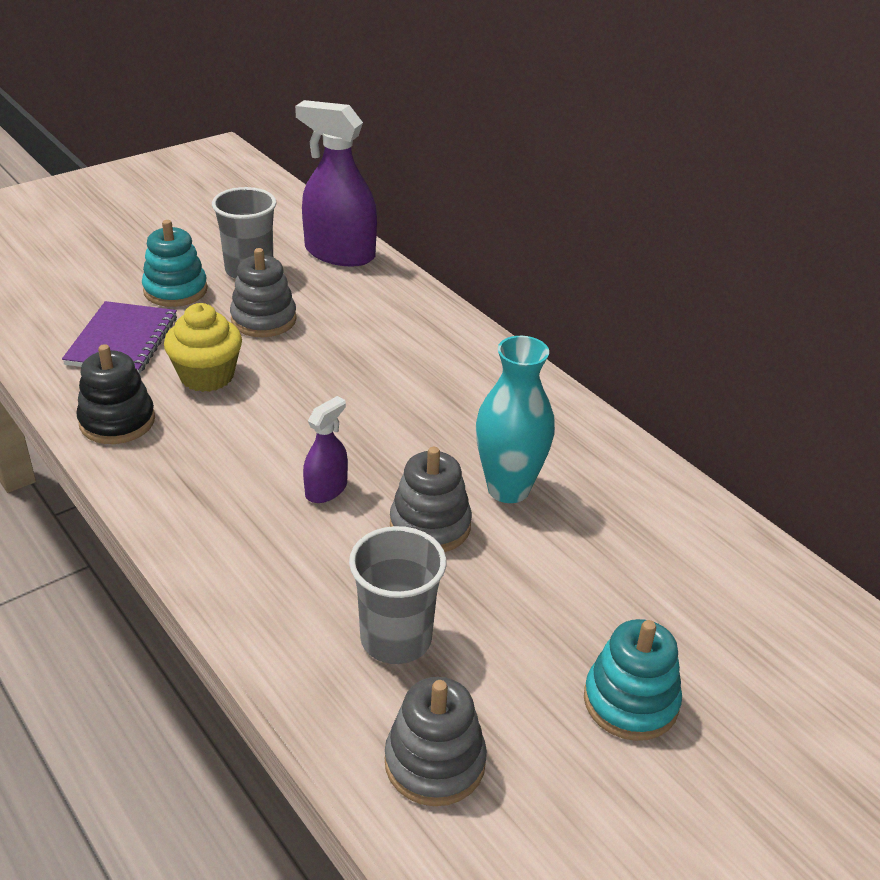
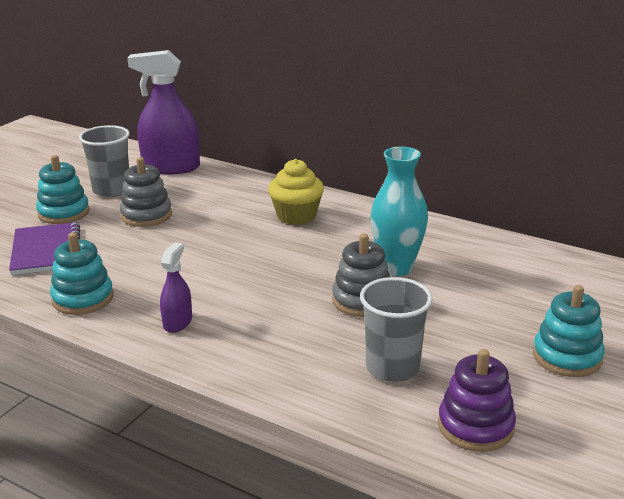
camera: 20 degrees left, 10 degrees down
black stacking toy [77,344,155,444] -> turquoise stacking toy [50,232,114,315]
yellow cupcake [164,303,242,392] -> yellow cupcake moved to [268,159,324,225]
purple spray bottle [303,396,348,503] -> purple spray bottle moved to [160,242,192,333]
grey stacking toy [385,677,487,806] -> purple stacking toy [438,349,516,452]

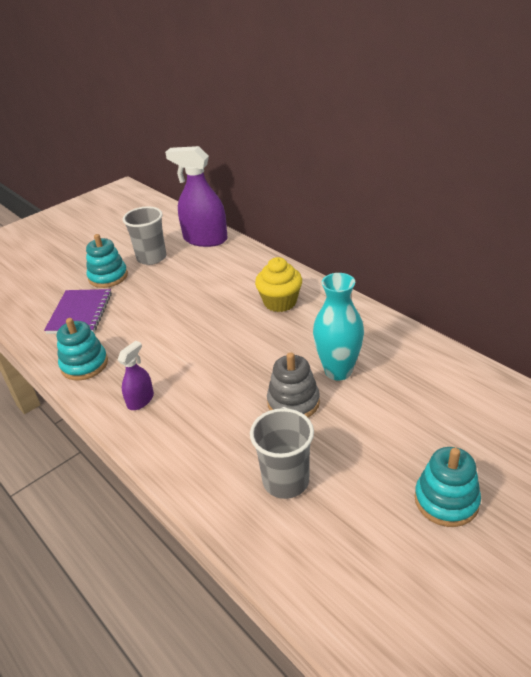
camera: 20 degrees right, 10 degrees up
grey stacking toy [120,157,172,227] -> none
purple stacking toy [438,349,516,452] -> none

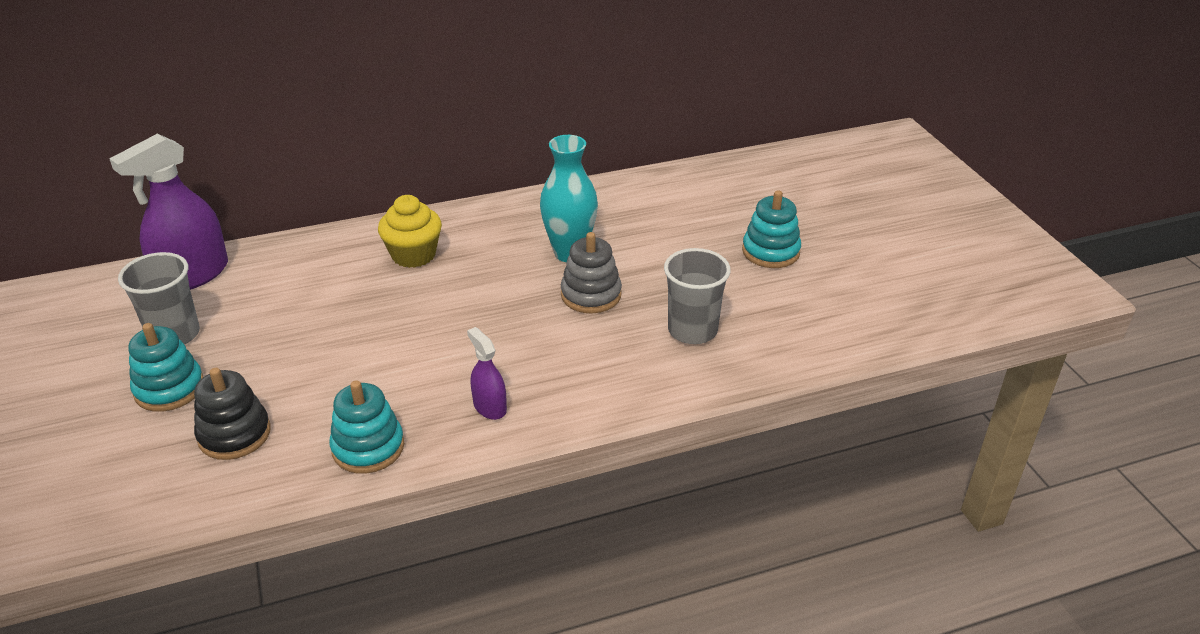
camera: 70 degrees left, 0 degrees up
purple notebook [44,289,112,334] -> black stacking toy [194,368,271,460]

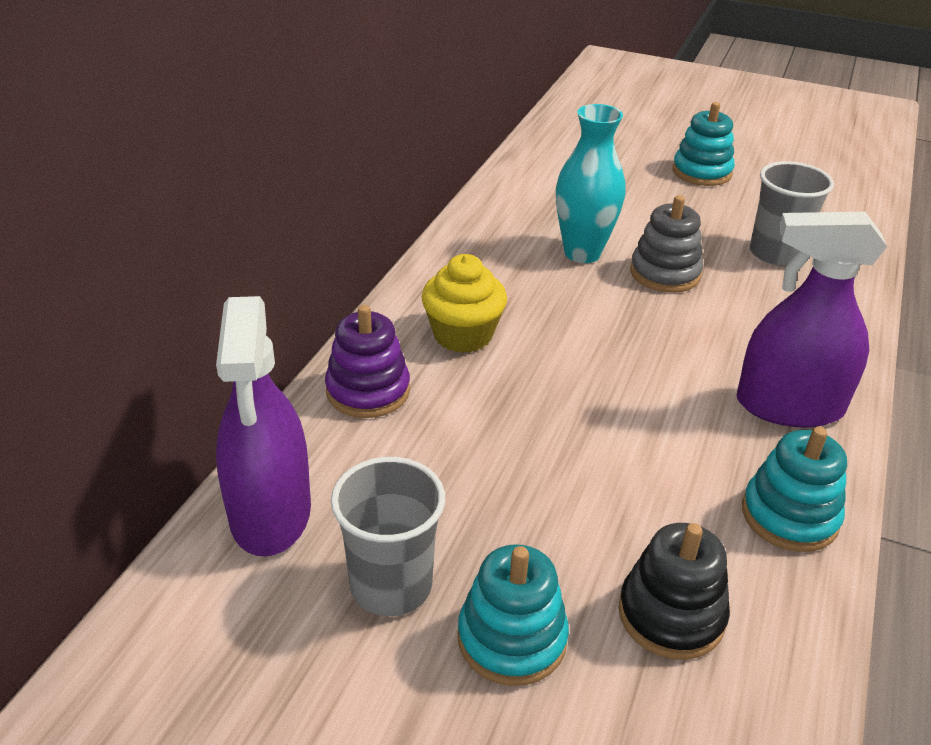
camera: 50 degrees left, 0 degrees up
purple spray bottle [467,327,507,420] -> purple spray bottle [737,212,887,428], size x1.98
none -> purple stacking toy [325,305,410,418]

